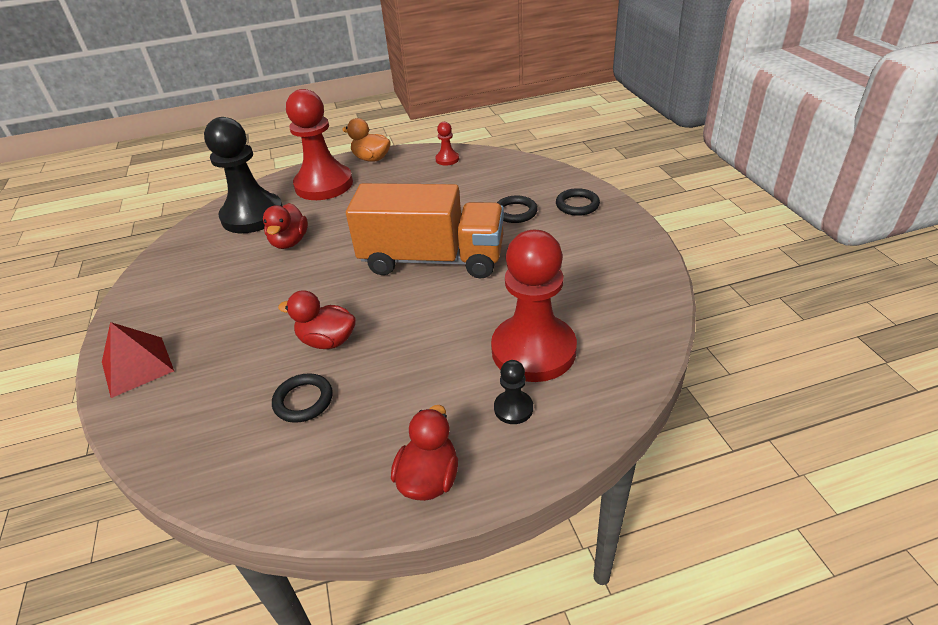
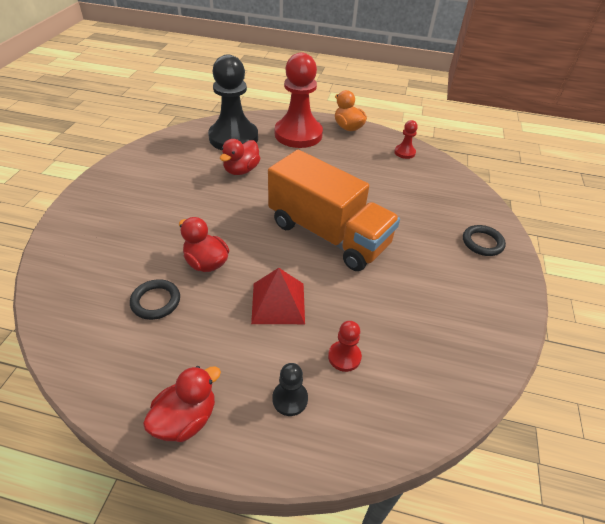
camera: 25 degrees right, 5 degrees up
red pyramid [102,322,174,398] -> red pyramid moved to [251,268,305,324]
red pawn [491,230,577,382] -> red pawn [328,321,362,372], size x0.42
black ring [497,196,538,223] -> none

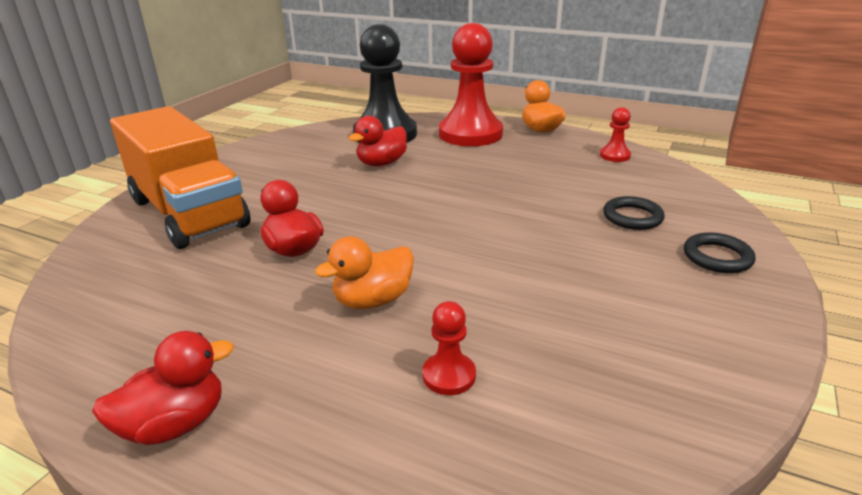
camera: 15 degrees right, 15 degrees down
black ring [130,279,180,320] -> black ring moved to [603,196,665,230]
red pyramid [251,268,305,324] -> orange duck [315,236,414,309]
orange truck [268,150,400,271] -> orange truck moved to [110,106,251,249]
black pawn [272,363,308,416] -> none

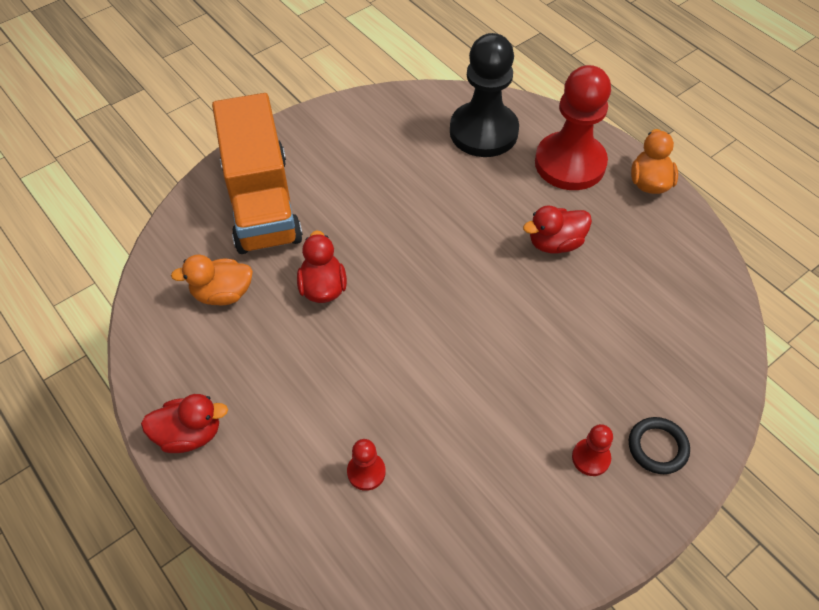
camera: 25 degrees right, 25 degrees up
orange duck [315,236,414,309] -> orange duck moved to [171,255,253,306]
red duck [348,116,407,166] -> red duck moved to [523,206,592,253]
red pawn [600,107,631,162] -> red pawn moved to [572,424,613,476]
black ring [603,196,665,230] -> none

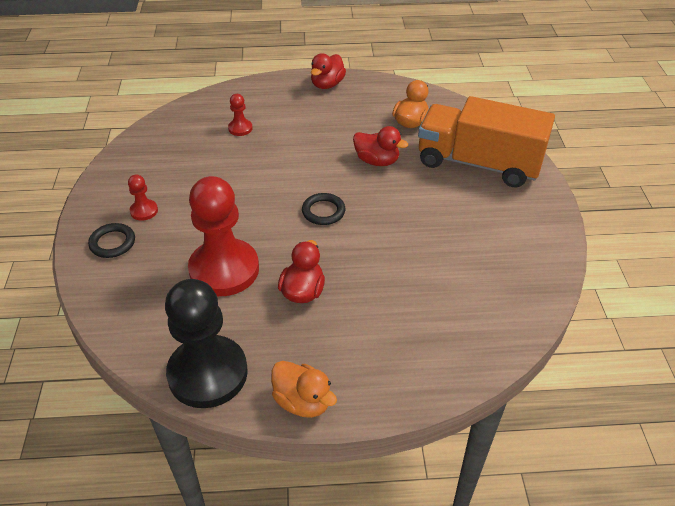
camera: 125 degrees right, 10 degrees down
black pawn [450,33,519,157] -> black pawn moved to [165,279,248,408]
red pawn [535,65,611,190] -> red pawn moved to [188,176,259,296]
none -> black ring [302,193,345,225]

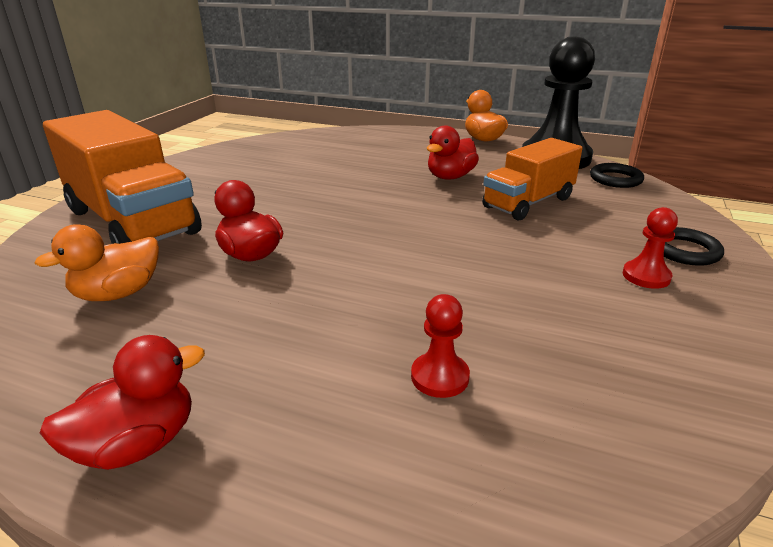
camera: 155 degrees left, 15 degrees down
red pawn [188,176,259,296] -> orange truck [482,138,583,220]
black ring [302,193,345,225] -> black ring moved to [590,163,644,188]

